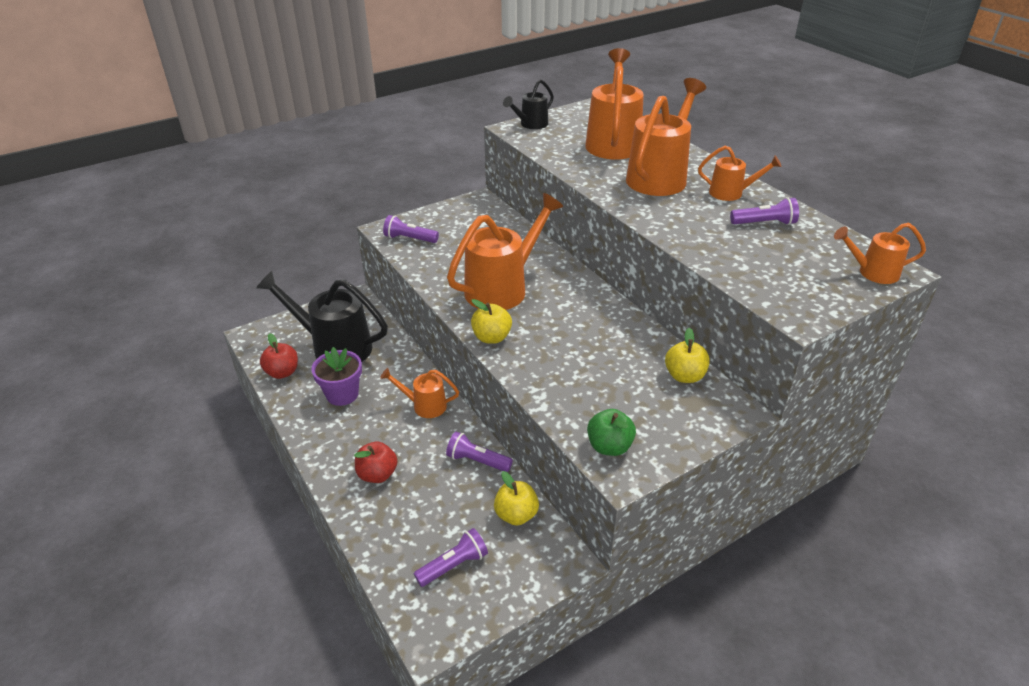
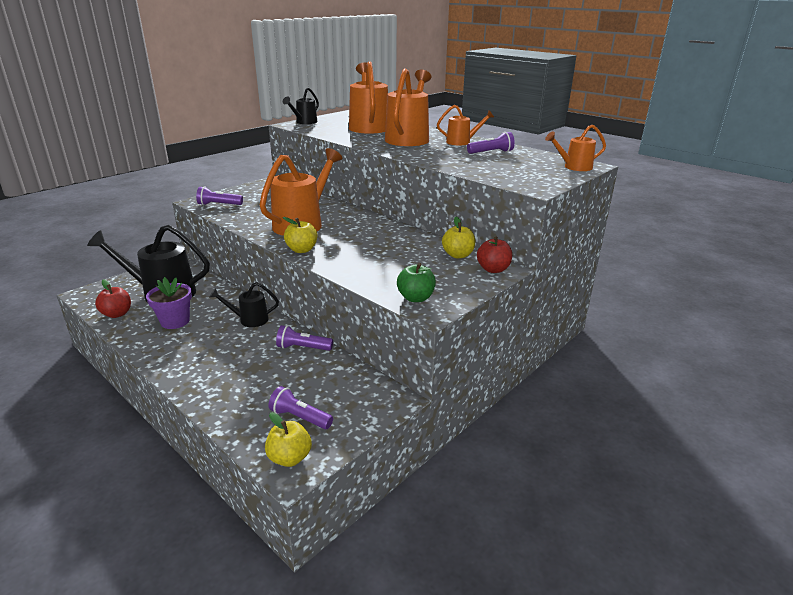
camera: 15 degrees left, 10 degrees down
red apple [354,441,398,483] -> red apple moved to [477,237,512,273]
orange watering can [380,368,459,418] -> black watering can [209,282,279,327]
purple flashlight [414,528,488,587] -> purple flashlight turned 105 degrees counterclockwise [268,386,333,429]
yellow apple [494,471,539,526] -> yellow apple moved to [265,412,312,467]

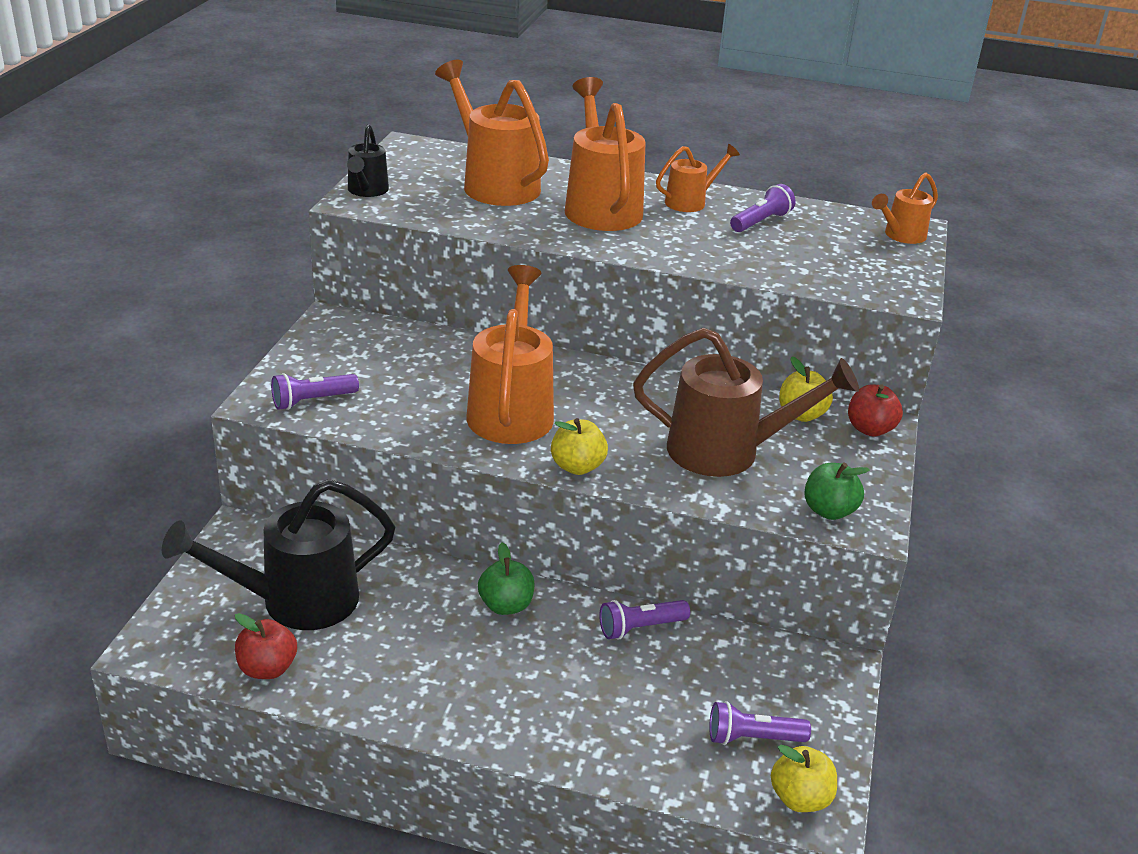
camera: 30 degrees left, 5 degrees up
purple flower pot [146,277,192,329] -> none
black watering can [209,282,279,327] -> green apple [478,542,535,615]
none -> brown watering can [633,328,859,477]

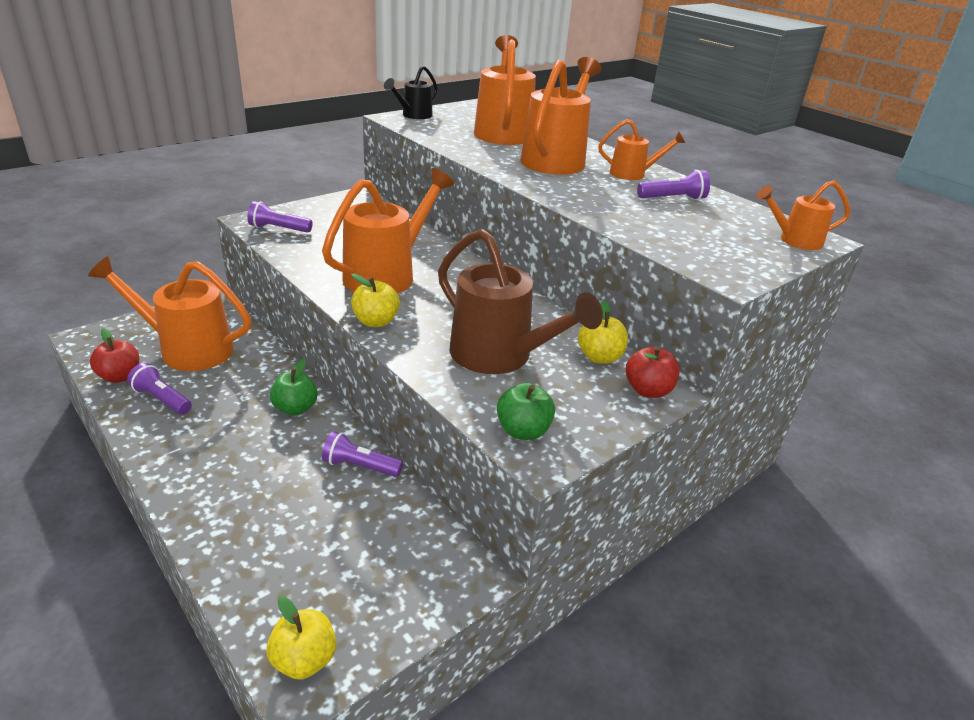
camera: 35 degrees right, 0 degrees up
black watering can [162,479,395,630] -> orange watering can [88,256,251,371]
purple flashlight [709,701,811,745] -> purple flashlight moved to [127,363,192,415]

